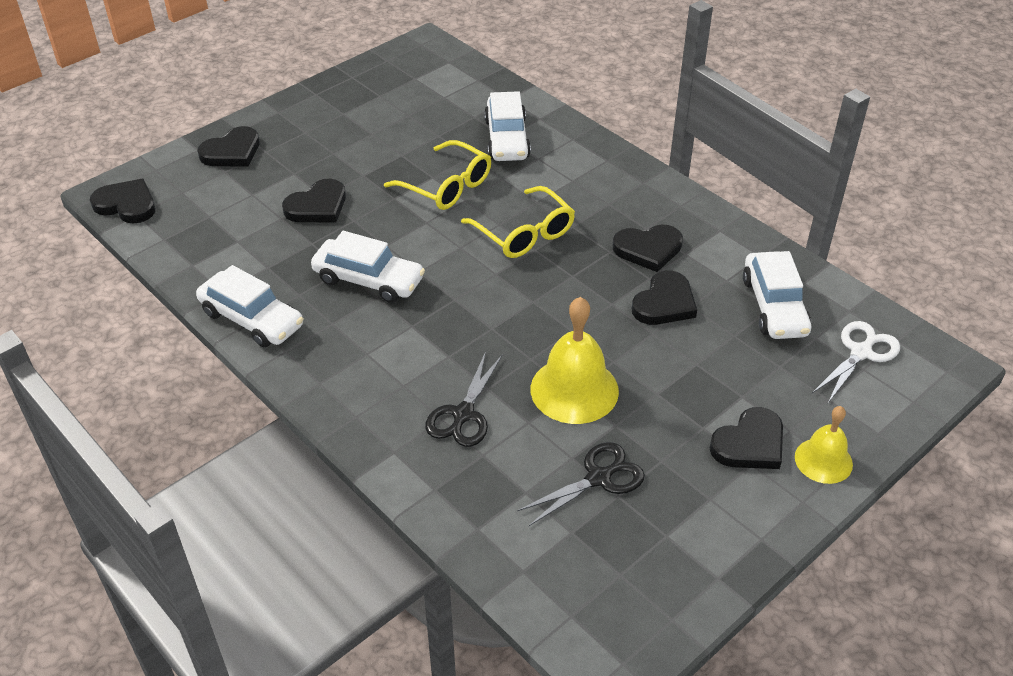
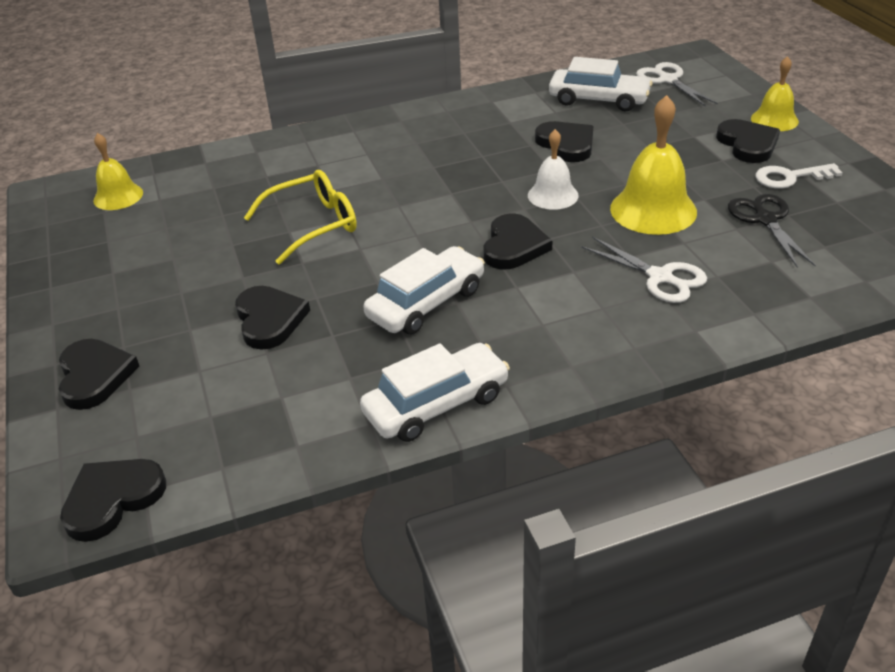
camera: 65 degrees left, 5 degrees down
black scissors [425,351,502,447] -> white scissors [581,236,707,303]
yellow glasses [461,186,575,258] -> none
white car [484,91,531,161] -> none
black heart [613,225,683,272] -> black heart moved to [484,214,553,269]
none -> yellow bell [93,133,143,210]
none -> white bell [528,129,579,210]
none -> white key [755,163,843,189]

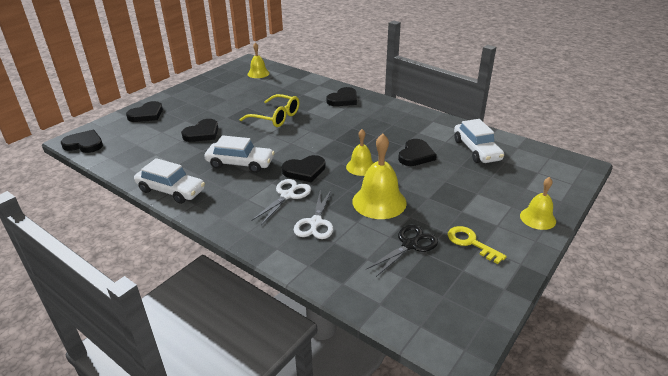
camera: 55 degrees right, 5 degrees down
white bell [528,129,579,210] -> yellow bell [346,129,373,176]
white scissors [636,62,718,107] -> white scissors moved to [252,179,311,225]
black heart [716,119,780,163] -> black heart moved to [326,87,357,106]
white key [755,163,843,189] -> yellow key [448,226,507,264]

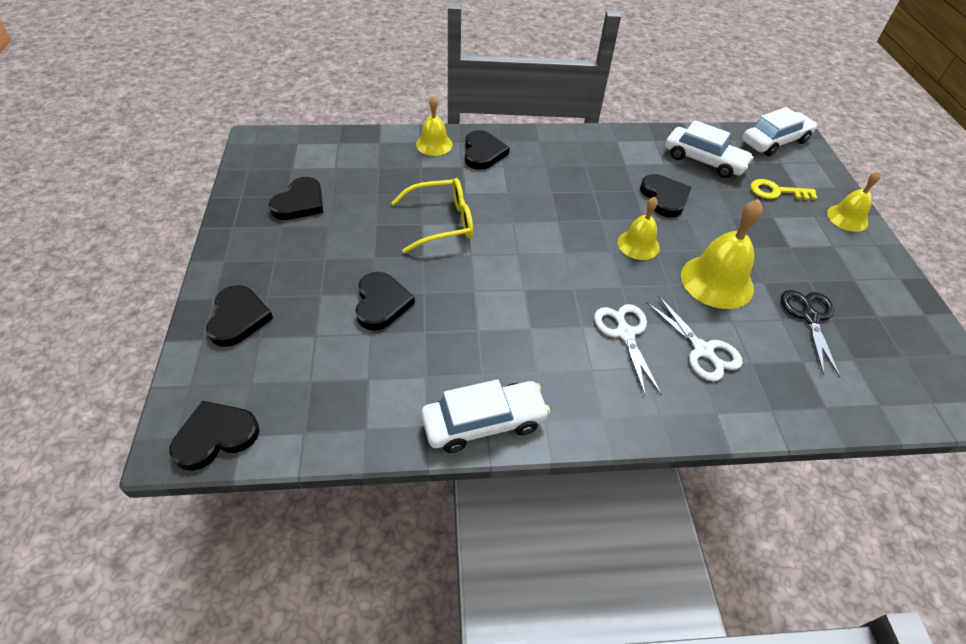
camera: 45 degrees left, 15 degrees up
white car [205,135,275,173] -> white car moved to [743,107,817,156]
yellow bell [248,42,270,78] -> yellow bell moved to [416,96,453,156]
black heart [282,155,326,183] -> black heart moved to [269,177,323,220]
yellow key [448,226,507,264] -> yellow key moved to [750,179,817,200]

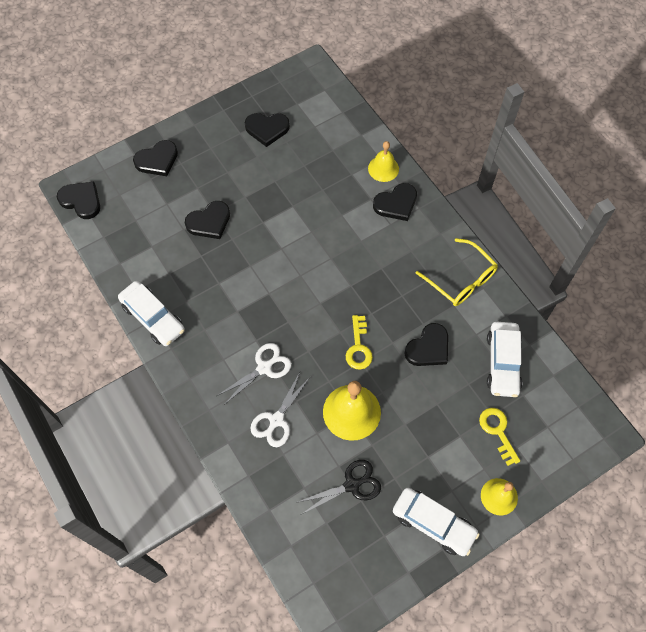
camera: 65 degrees right, 15 degrees up
yellow glasses [391,178,473,253] -> yellow glasses moved to [416,238,498,306]
yellow bell [618,197,660,260] -> yellow key [346,315,373,370]
white car [743,107,817,156] -> white car moved to [393,488,480,556]

